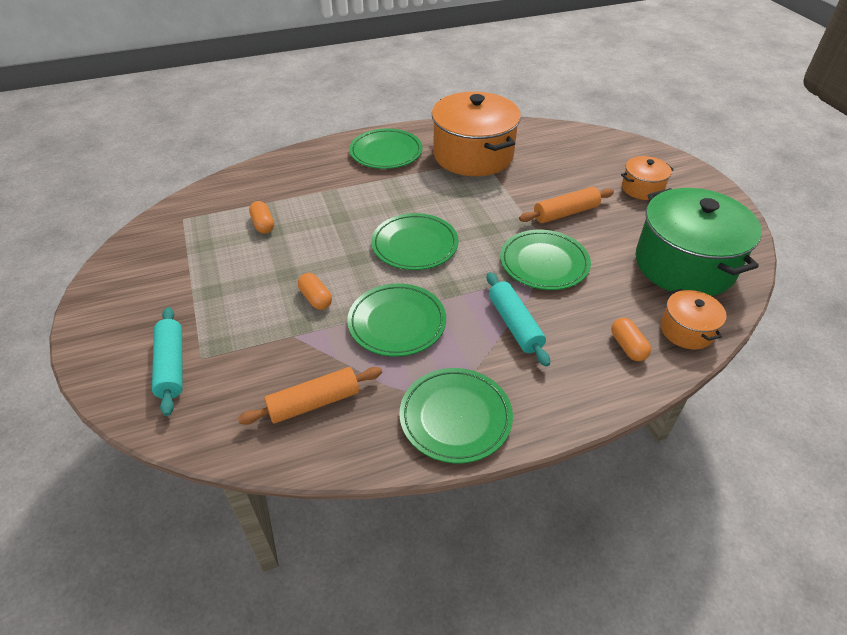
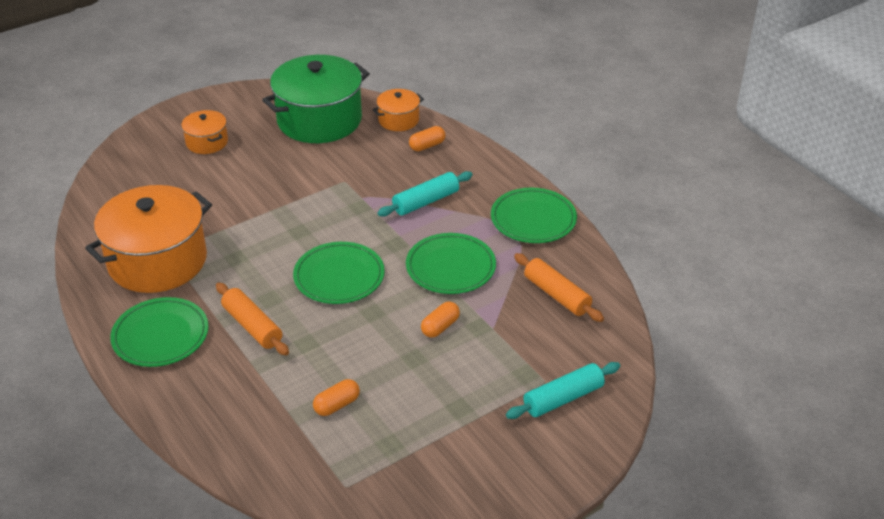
camera: 105 degrees left, 5 degrees down
green plate [500,230,591,290] -> none
orange rolling pin [519,187,614,223] -> orange rolling pin moved to [216,282,289,355]

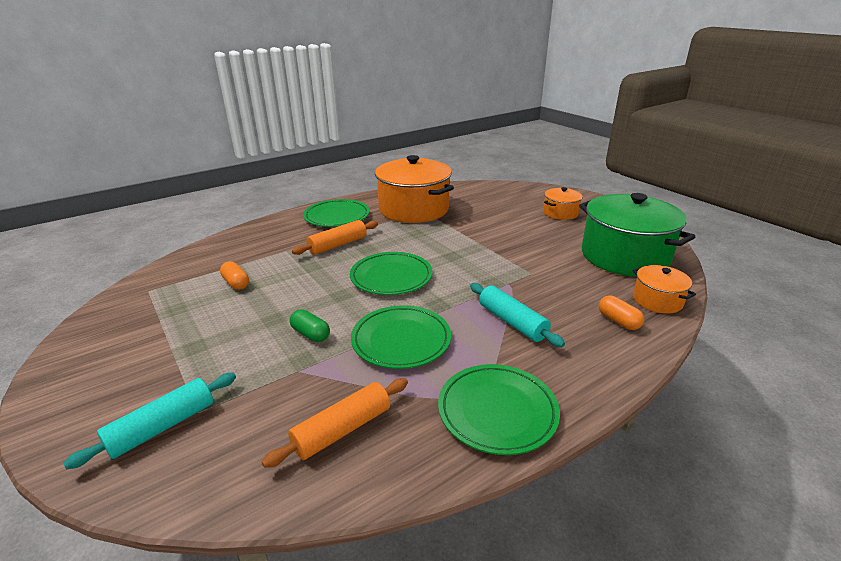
camera: 90 degrees right, 10 degrees down
orange capsule [421,302,460,338] -> green capsule [289,309,330,342]
turquoise rolling pin [506,362,620,419] -> turquoise rolling pin turned 75 degrees clockwise [63,372,236,469]

